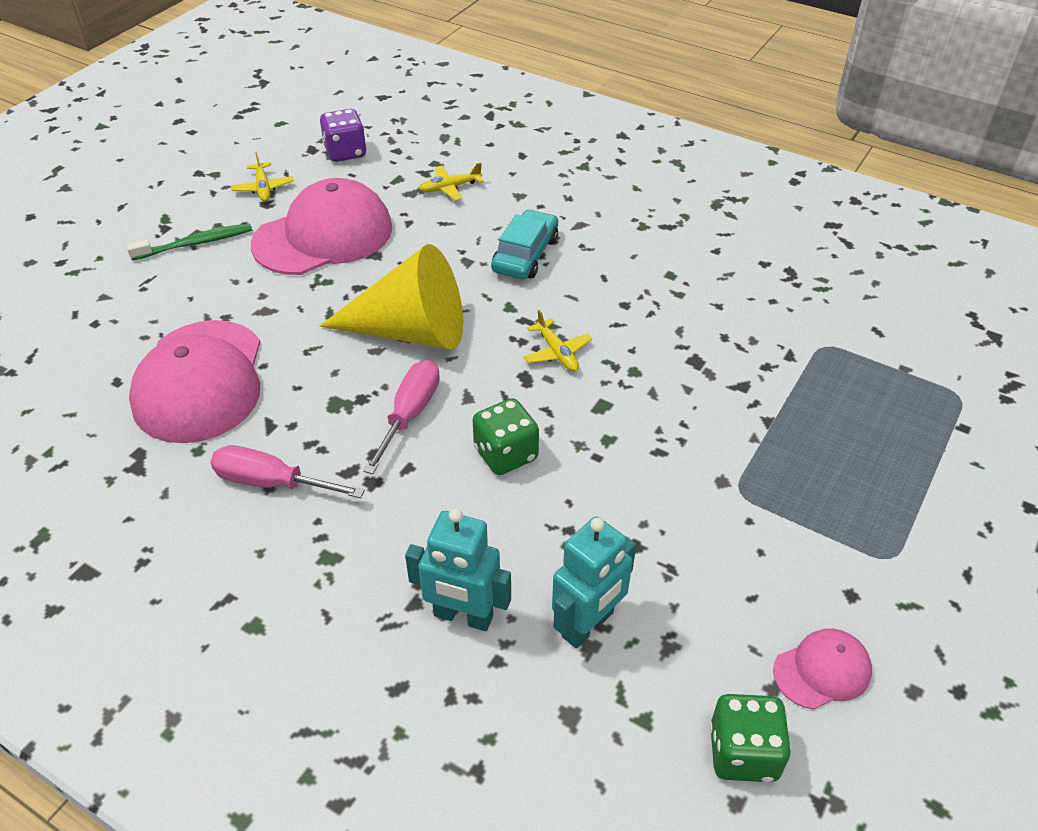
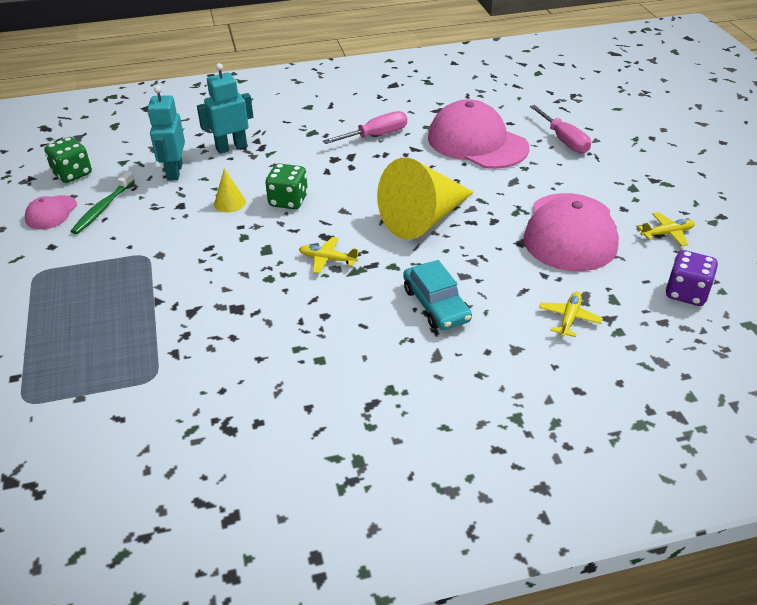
camera: 135 degrees right, 5 degrees down
green toothbrush [126,223,252,260] -> green toothbrush moved to [71,171,135,234]
yellow plane [231,152,294,202] -> yellow plane turned 135 degrees clockwise [638,212,695,246]
pink screwdriver [363,360,440,474] -> pink screwdriver moved to [530,105,591,153]
none -> yellow cone [214,168,246,212]

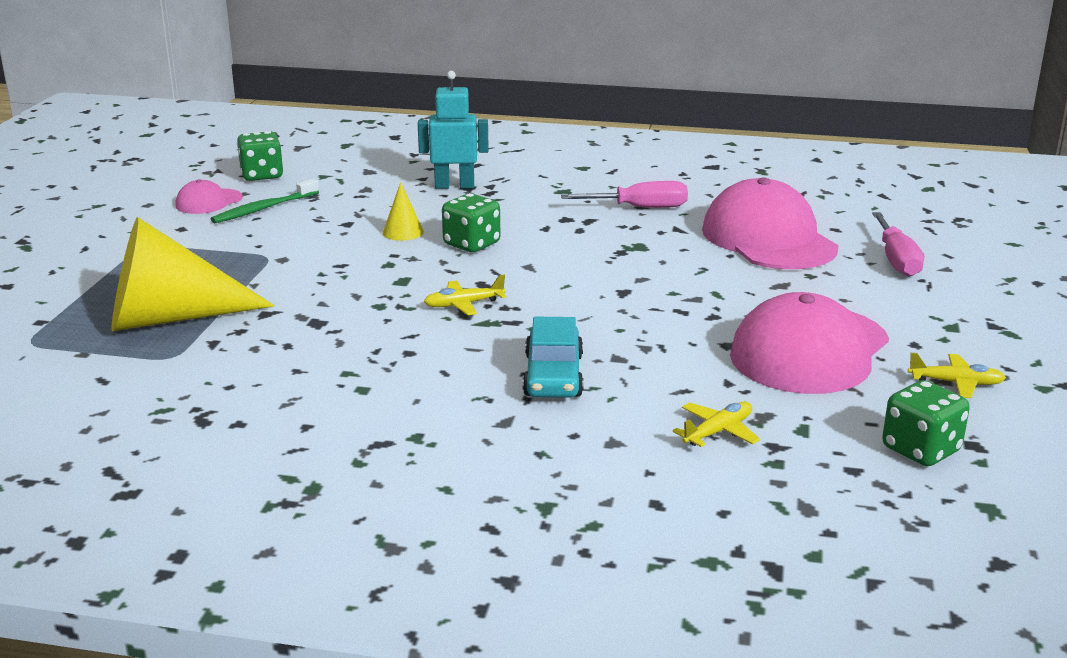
camera: 25 degrees right, 15 degrees down
turquoise robot [147,86,185,180] -> none
yellow plane [299,237,359,274] -> yellow plane turned 60 degrees counterclockwise [424,275,506,315]
yellow cone [377,158,474,240] -> yellow cone moved to [112,217,275,331]
purple dice [666,250,718,306] -> green dice [882,380,970,466]

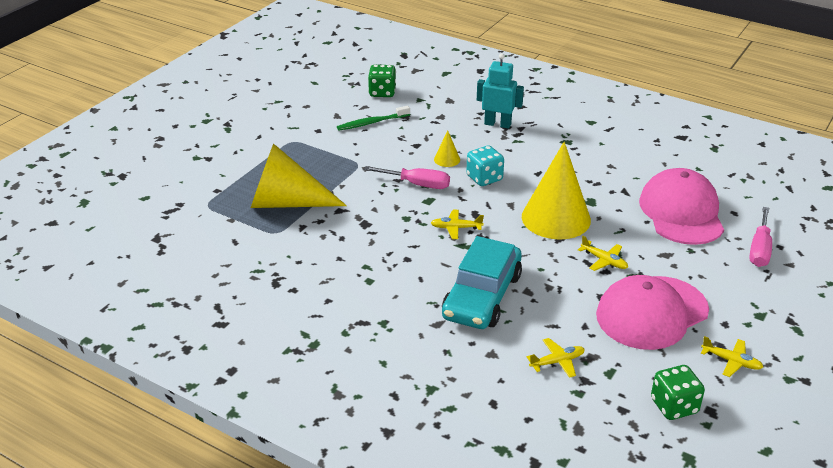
camera: 20 degrees right, 10 degrees up
pink cap [176,179,243,214] -> none
green dice [442,193,500,252] -> turquoise dice [466,146,504,186]
turquoise car [523,317,584,398] -> turquoise car [442,236,522,329], size x1.56
pink screwdriver [561,181,688,208] -> pink screwdriver moved to [364,166,450,189]
none -> yellow cone [522,142,591,240]
none -> yellow plane [578,236,628,271]

